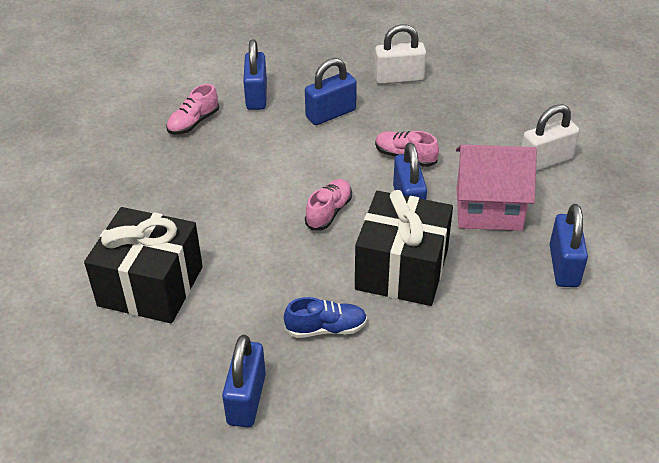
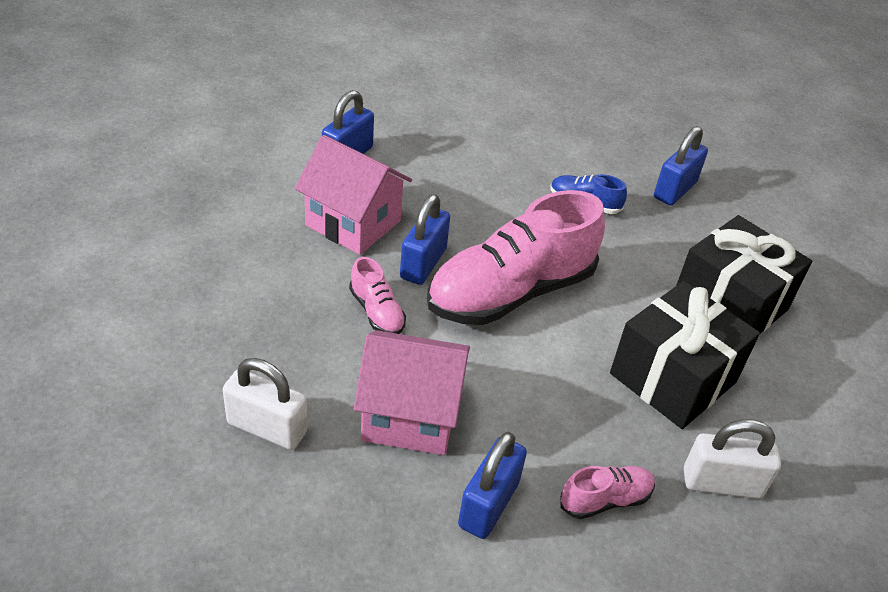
camera: 155 degrees left, 0 degrees up
blue padlock [305,58,357,125] -> pink house [354,330,470,455]
pink shoe [305,179,352,230] -> pink shoe [427,190,605,325], size x2.29
black gift [355,190,453,306] -> black gift moved to [610,281,760,429]
white padlock [521,104,579,171] -> white padlock moved to [684,419,781,499]

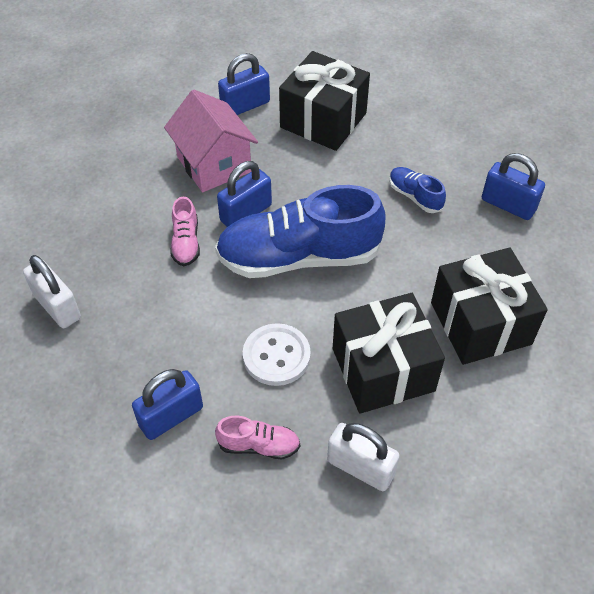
camera: 30 degrees right, 10 degrees up
pink house [354,330,470,455] -> none
pink shoe [427,190,605,325] -> blue shoe [215,185,386,278]
blue padlock [654,126,708,205] -> blue padlock turned 60 degrees clockwise [482,153,545,220]
none -> white button [243,323,311,386]
none -> black gift [279,51,370,151]

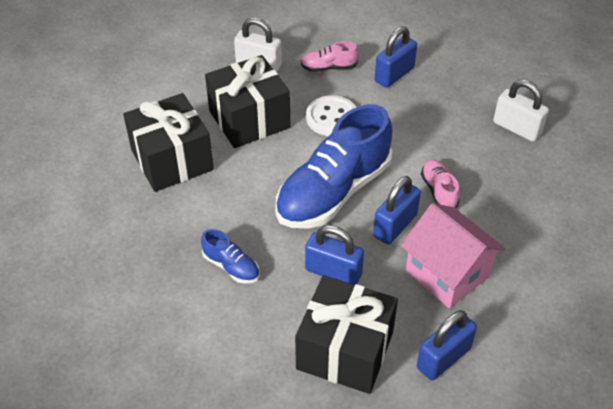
camera: 170 degrees right, 5 degrees down
blue shoe [215,185,386,278] -> blue shoe turned 150 degrees clockwise [275,104,392,229]
blue padlock [482,153,545,220] -> blue padlock moved to [305,225,364,285]

